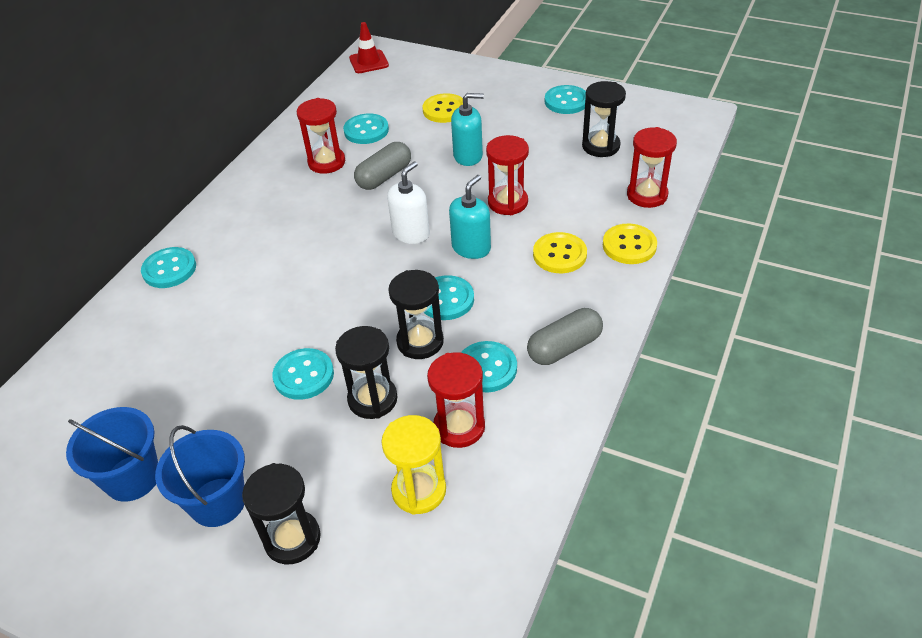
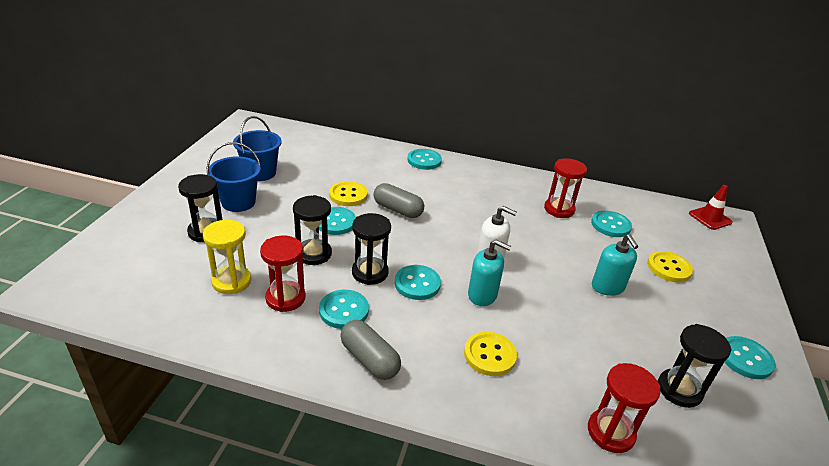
camera: 75 degrees right, 10 degrees down
grey capsule [354,142,411,190] -> grey capsule moved to [373,183,424,218]
red hourglass [486,135,529,215] -> none
yellow button [603,224,657,264] -> yellow button moved to [329,181,368,206]

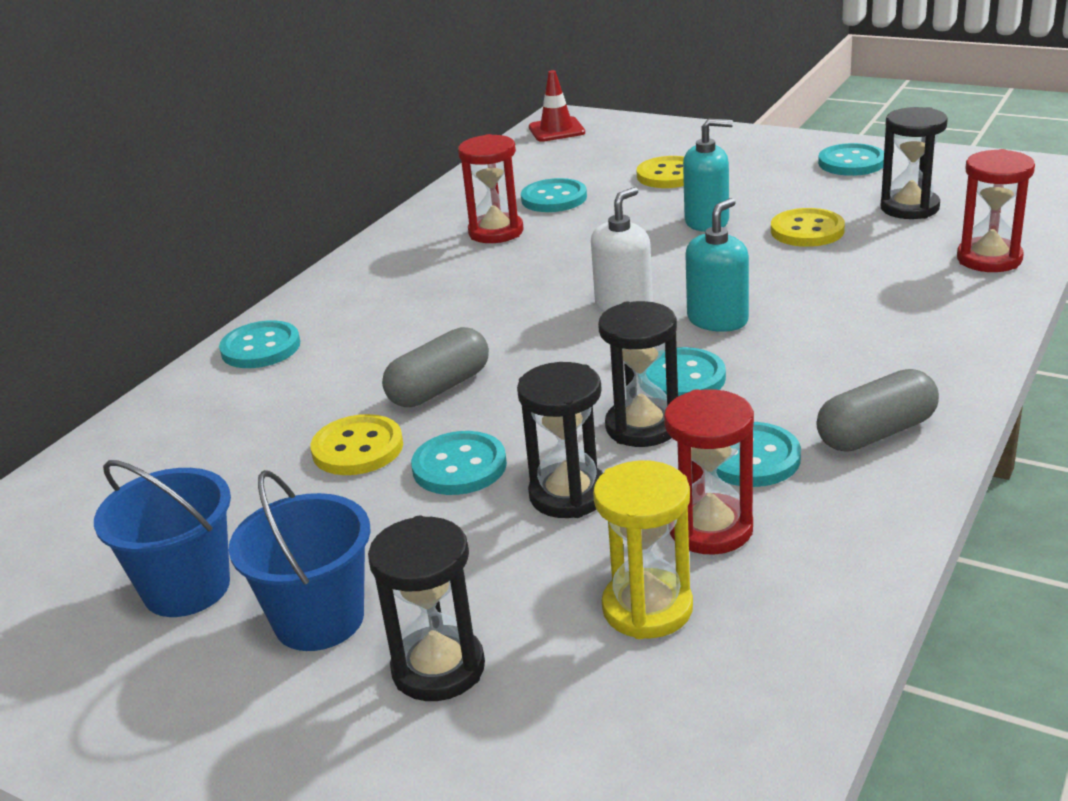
camera: 70 degrees left, 5 degrees down
yellow button [464,332,517,376] -> yellow button moved to [771,208,845,247]

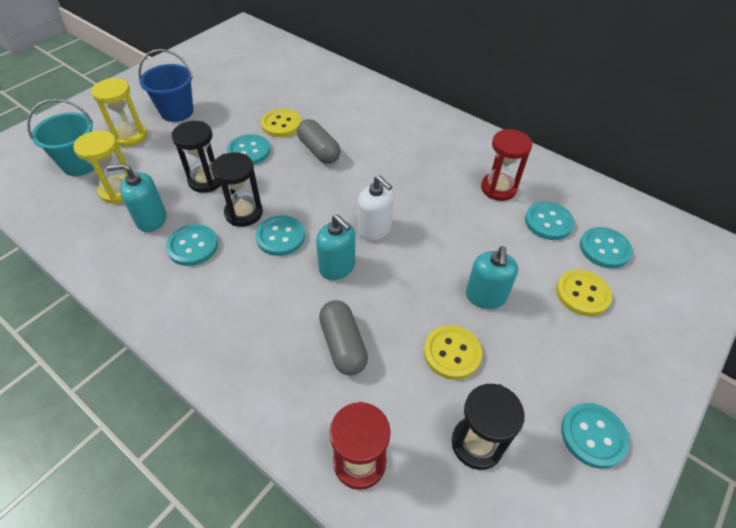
camera: 95 degrees right, 20 degrees up
blue bucket [94,460,231,617] -> none
turquoise button [219,320,300,368] -> turquoise button moved to [580,227,633,268]
black hourglass [368,516,485,701] -> yellow hourglass [91,78,147,147]
red traffic cone [529,70,585,142] -> none
red hourglass [664,389,754,555] -> turquoise soap dispenser [107,163,167,232]
grey capsule [817,369,939,452] -> grey capsule moved to [319,300,368,376]
none -> turquoise bucket [27,99,95,176]

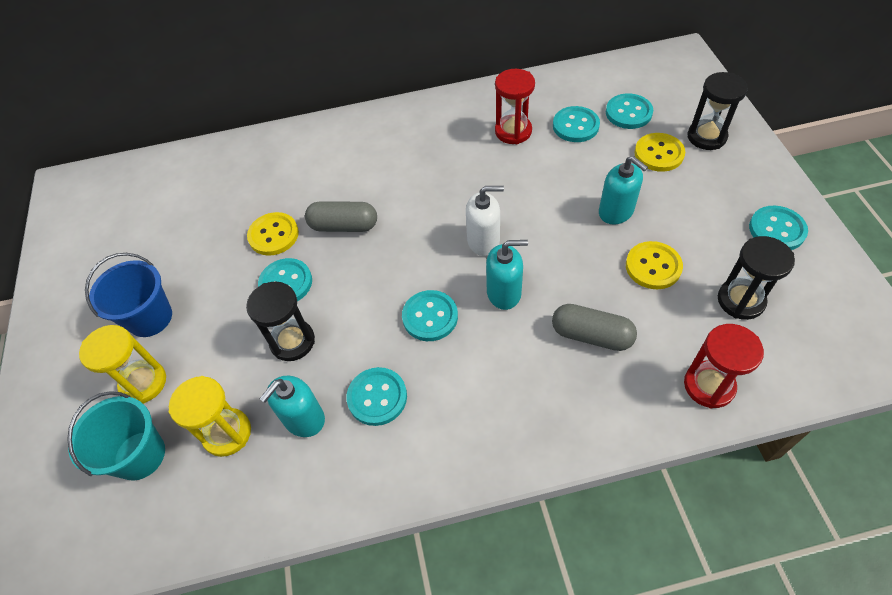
camera: 45 degrees left, 5 degrees up
black hourglass [211,152,263,227] -> black hourglass moved to [687,72,748,150]

